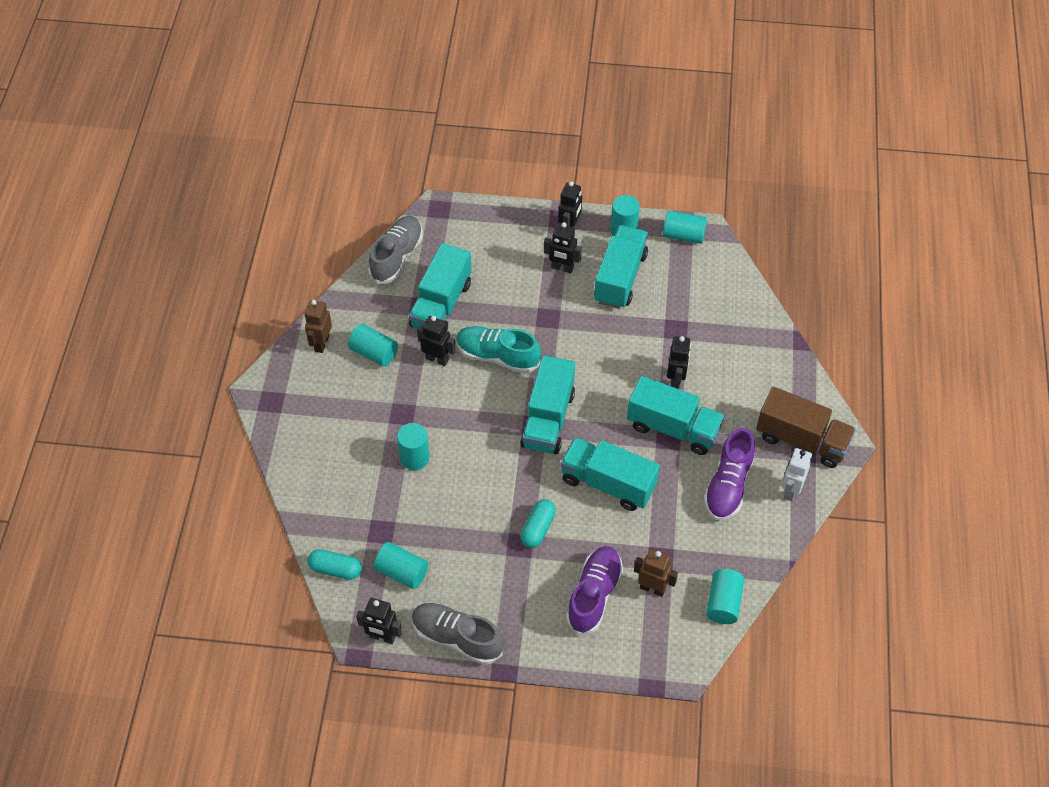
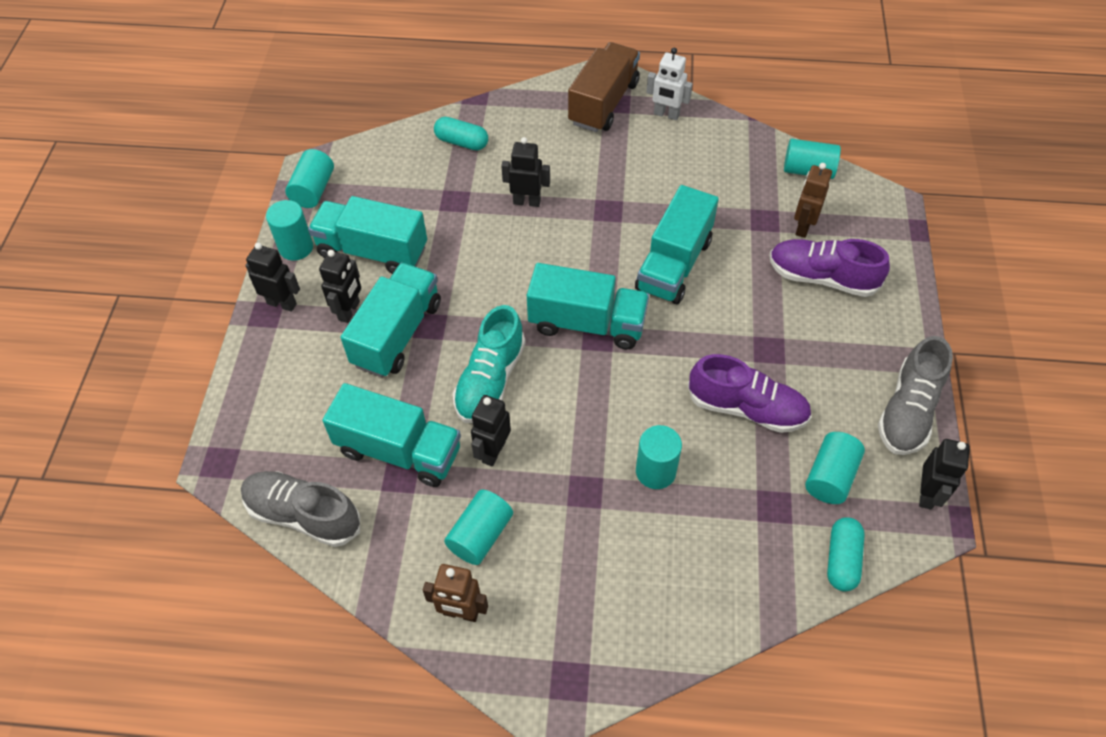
camera: 90 degrees left, 0 degrees up
turquoise capsule [520,499,556,548] -> turquoise capsule moved to [434,117,488,151]
turquoise truck [627,376,724,455] -> turquoise truck moved to [341,263,441,378]
purple shoe [704,428,755,520] -> purple shoe moved to [688,354,812,433]

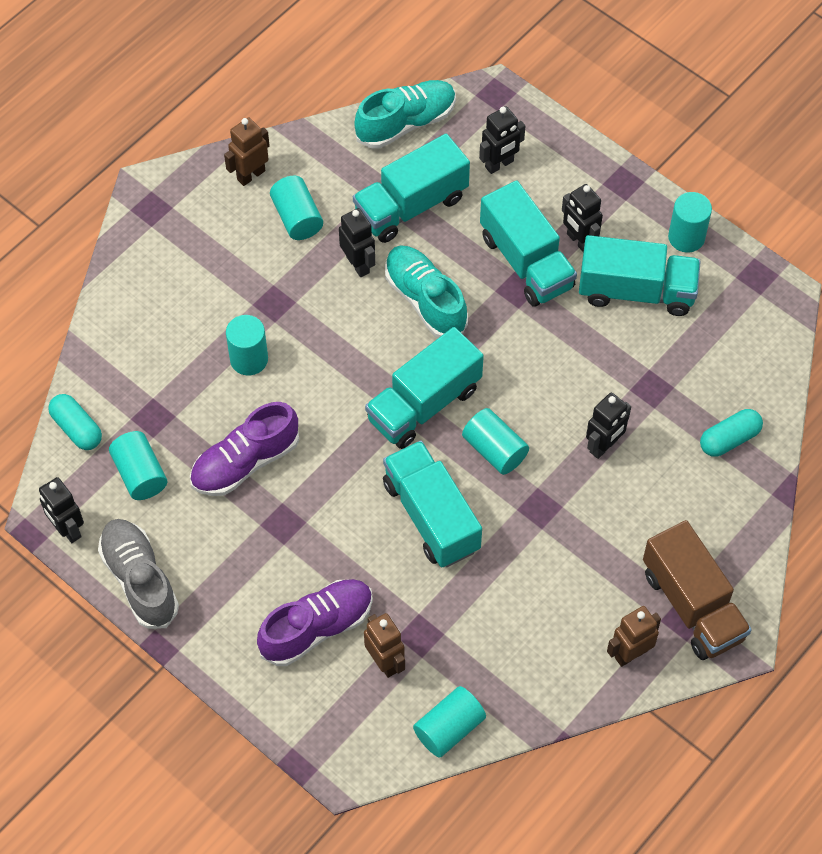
camera: 125 degrees right, 5 degrees up
grey shoe [241,471,360,547] -> turquoise shoe [355,80,456,149]
black robot [245,242,300,312] -> black robot moved to [479,106,525,174]
turquoise cylinder [285,149,334,208] -> turquoise cylinder moved to [462,408,529,475]
turquoise truck [308,196,427,274] -> turquoise truck turned 45 degrees clockwise [579,235,701,316]
white robot [646,48,693,120] -> brown robot [607,606,661,667]

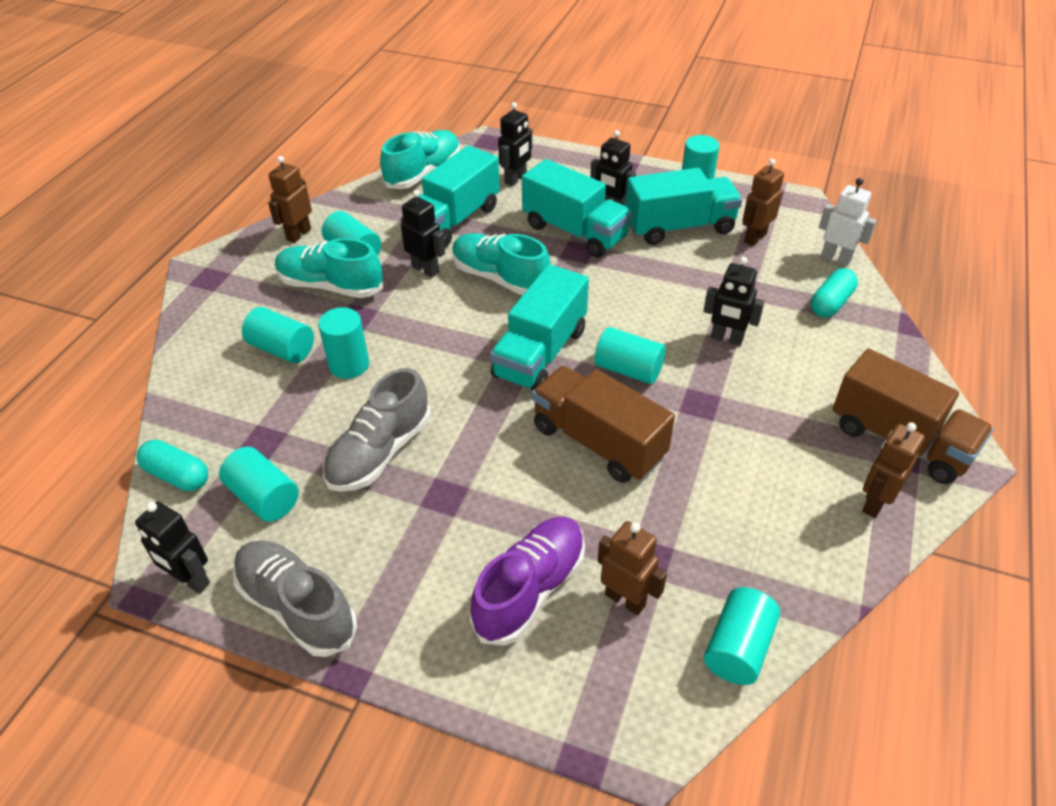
camera: 20 degrees left, 15 degrees down
purple shoe [190,402,299,496] -> grey shoe [323,368,431,492]
turquoise truck [383,441,482,567] -> brown truck [532,366,675,483]
black robot [586,392,631,459] -> black robot turned 90 degrees clockwise [703,257,765,346]
none -> turquoise cylinder [242,307,314,363]
none -> turquoise shoe [275,238,383,298]
none -> brown robot [742,159,784,246]
none -> white robot [819,178,876,265]

